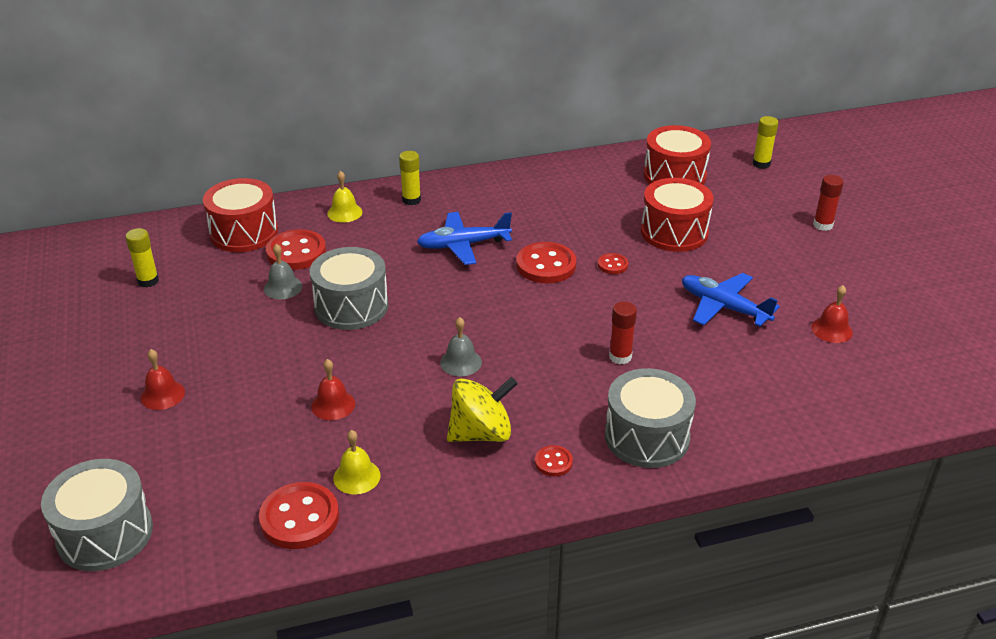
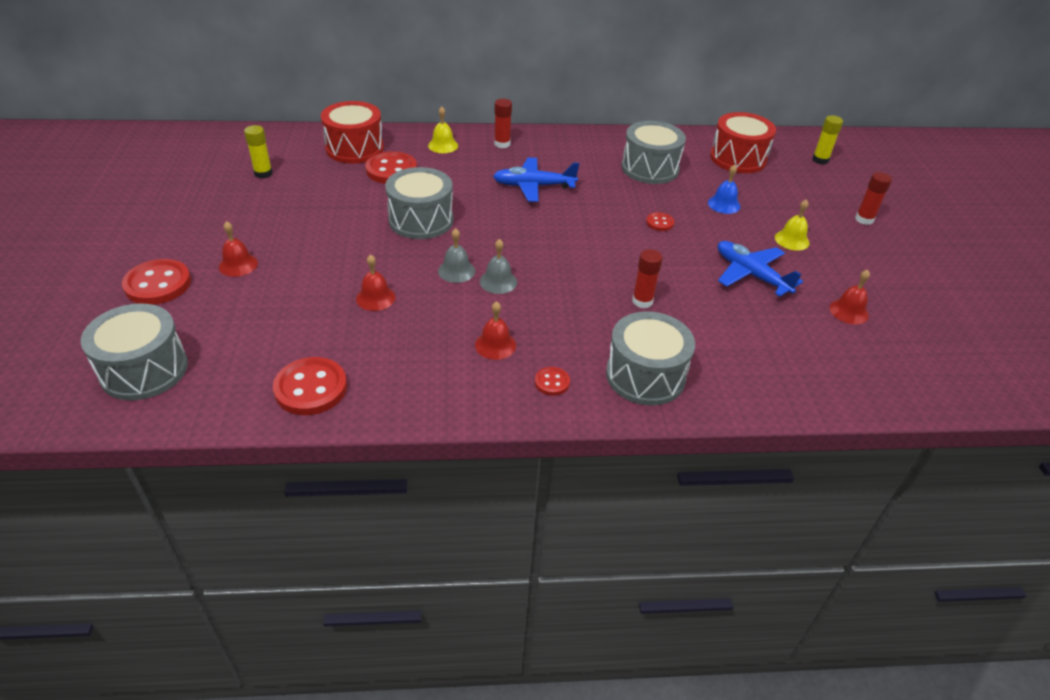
camera: 10 degrees right, 5 degrees up
grey bell [264,244,302,299] -> grey bell moved to [438,228,475,283]
yellow bell [333,430,381,495] -> yellow bell moved to [775,200,810,251]
yellow glue stick [399,151,421,205] -> red glue stick [494,99,512,148]
yellow spinning top [447,377,518,442] -> red bell [475,301,516,360]
red button [516,242,576,283] -> red button moved to [122,259,191,305]
red drum [641,178,714,252] -> blue bell [708,164,740,214]
none -> grey drum [622,121,686,184]

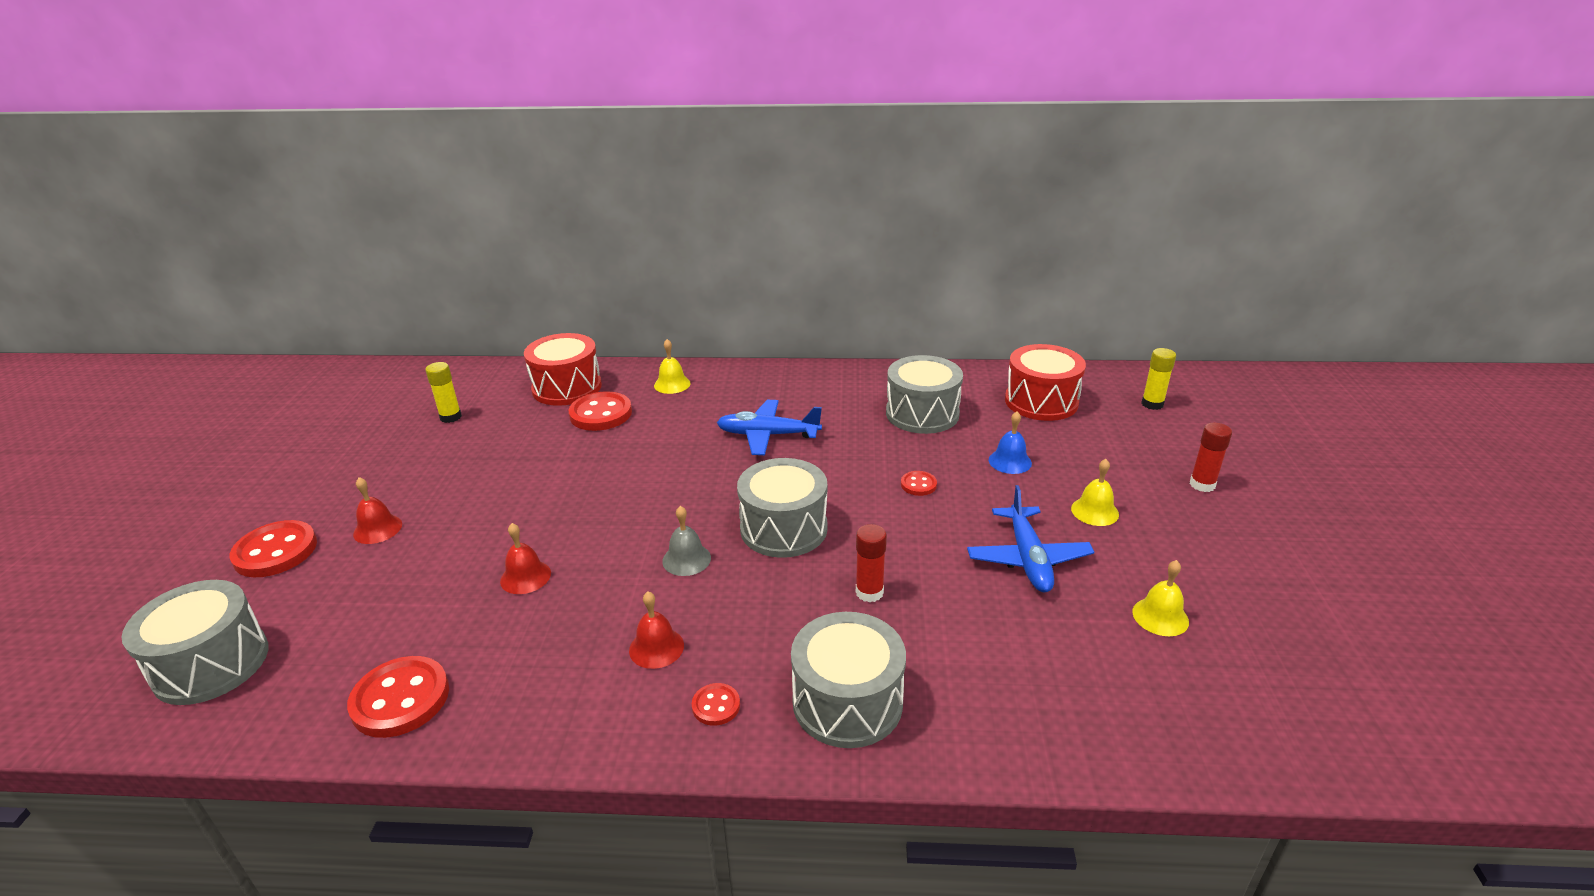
camera: 10 degrees right, 10 degrees down
grey drum [385,167,453,239] -> grey drum moved to [737,458,828,558]
grey bell [438,228,475,283] -> none
red glue stick [494,99,512,148] -> none
blue plane [718,241,803,297] -> blue plane turned 150 degrees counterclockwise [967,485,1094,592]
red bell [829,270,870,324] -> yellow bell [1132,560,1189,636]

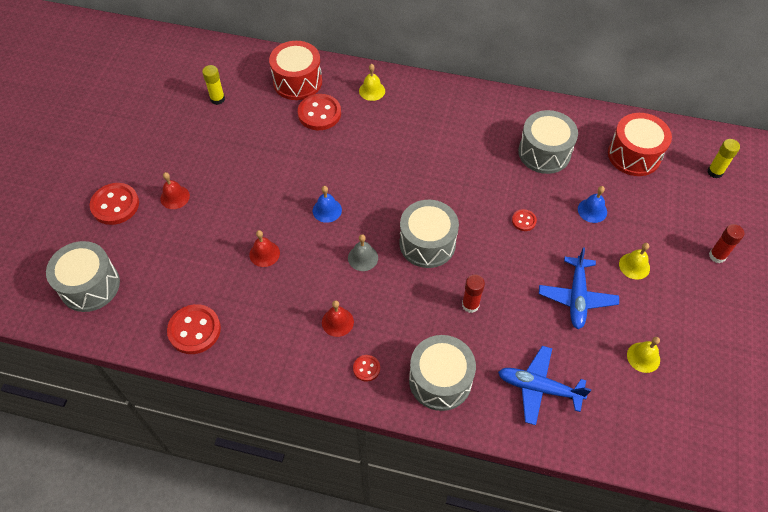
camera: 10 degrees right, 25 degrees up
blue plane [717,400,822,455] -> blue plane moved to [498,346,591,425]
none -> blue bell [313,186,342,223]

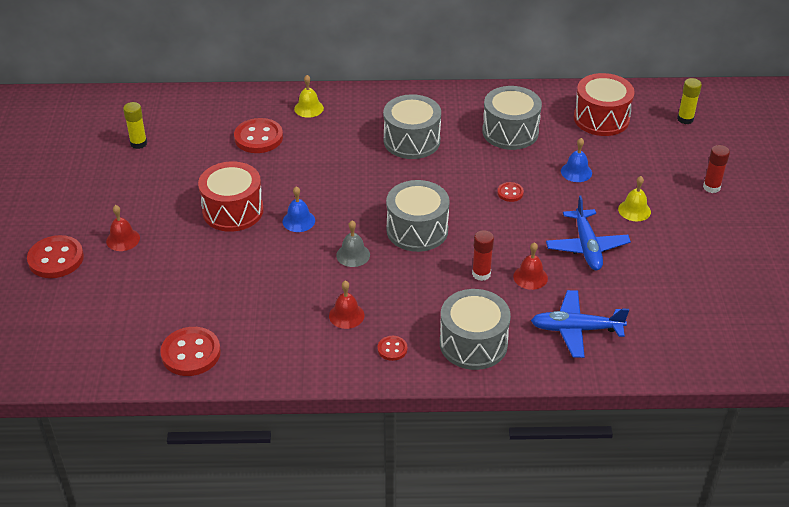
camera: 15 degrees left, 15 degrees down
grey drum [46,241,120,312] -> grey drum moved to [383,94,441,159]
red bell [249,230,280,267] -> red bell moved to [513,242,548,290]
red drum [269,41,322,100] -> red drum moved to [198,161,264,232]
yellow bell [627,337,660,373] -> none

